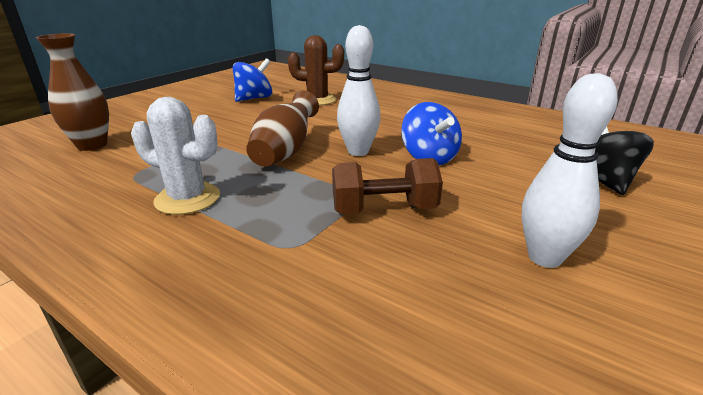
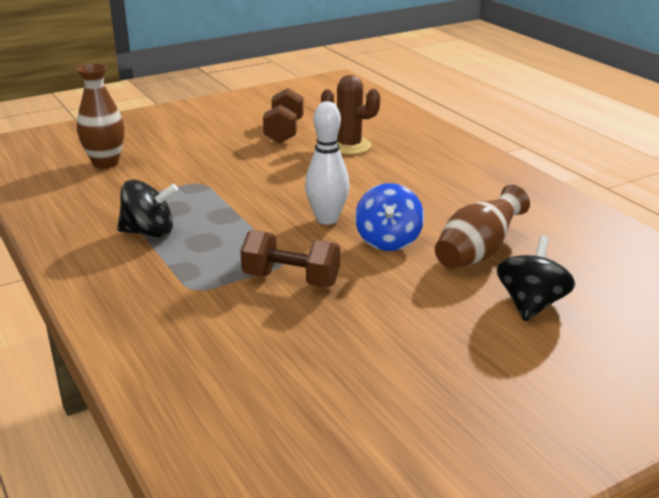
camera: 25 degrees right, 0 degrees up
white cactus [131,97,220,215] -> black spinning top [117,180,178,238]
blue spinning top [232,58,272,102] -> brown dumbbell [263,88,304,143]
brown vase [246,91,319,167] -> brown vase moved to [435,184,530,269]
white bowling pin [522,73,618,268] -> none

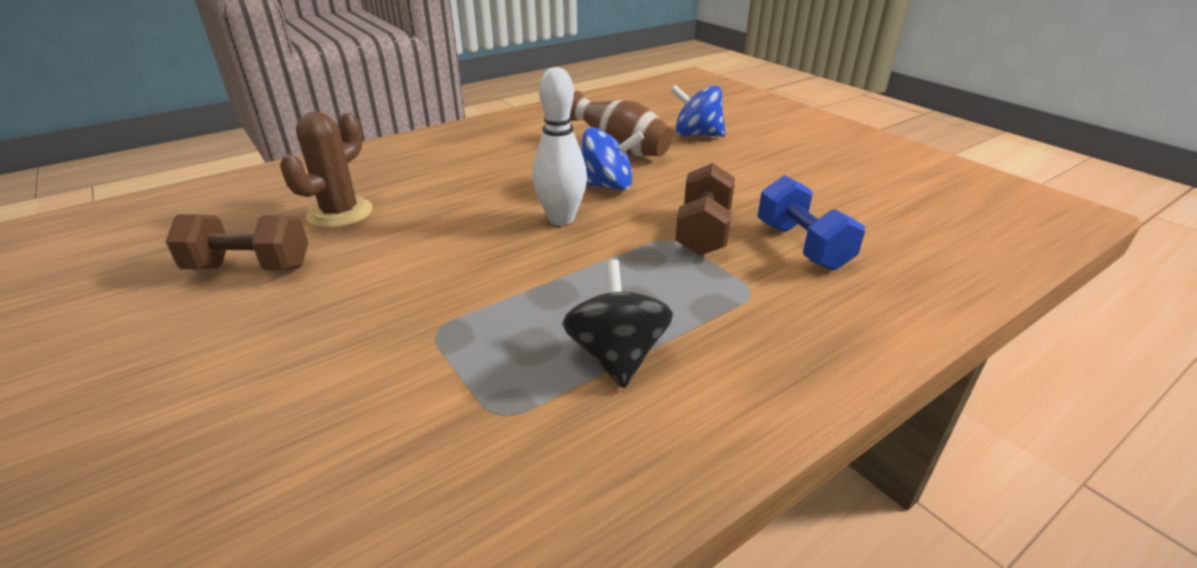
camera: 95 degrees left, 5 degrees up
brown vase [77,63,124,168] -> none
black spinning top [497,236,575,321] -> blue spinning top [670,84,726,137]
none -> blue dumbbell [757,175,865,271]

